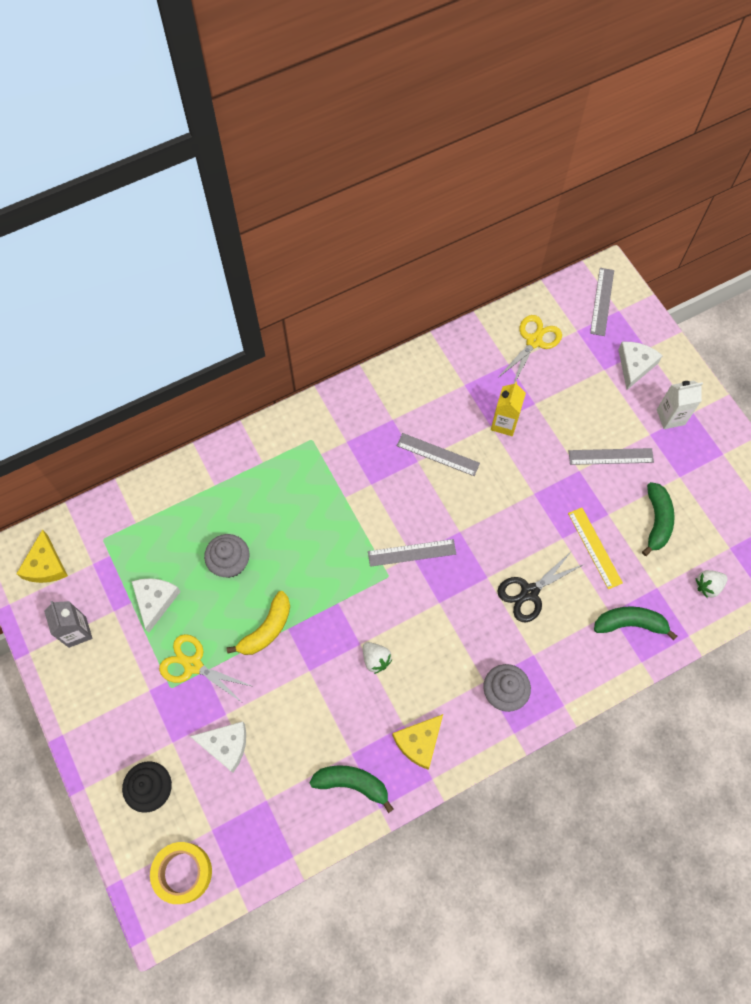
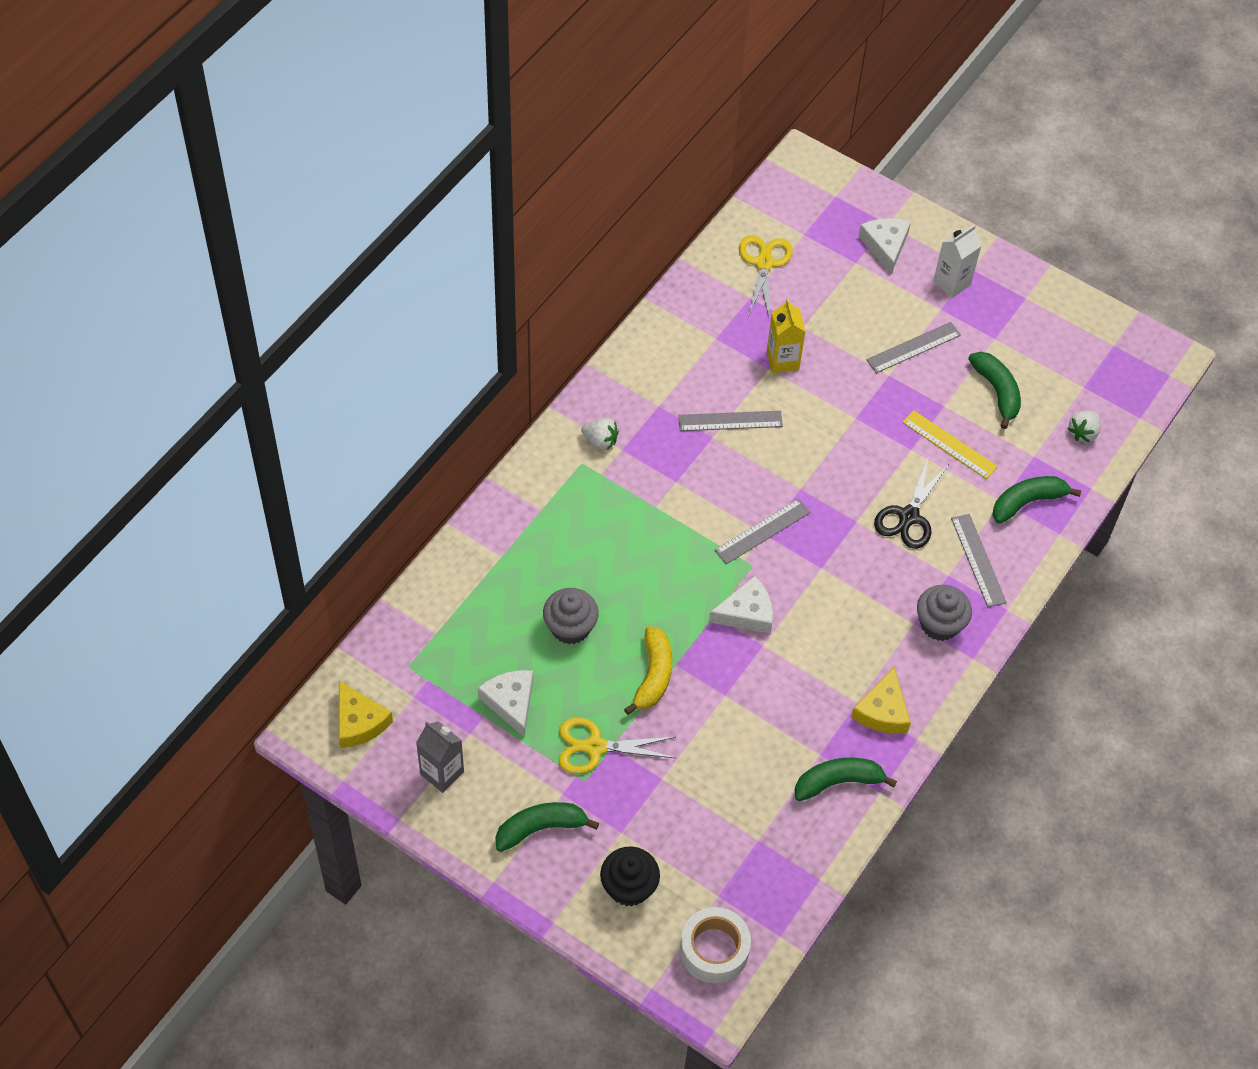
camera: 30 degrees left, 10 degrees down
yellow tape [150,842,212,904] -> white tape [680,907,751,983]
white cheese [190,721,246,773] -> white cheese moved to [709,576,773,633]
white strawberry [363,642,392,674] -> white strawberry moved to [581,418,619,450]
grey ruler [590,268,614,336] -> grey ruler moved to [951,514,1007,607]
none -> green banana [495,802,599,852]

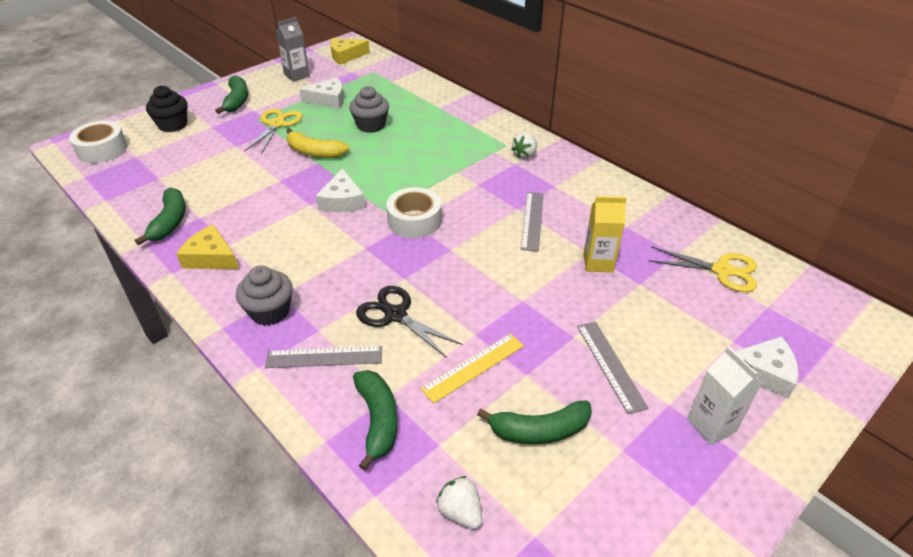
camera: 105 degrees right, 15 degrees down
grey ruler [715,499,811,564] -> white tape [386,187,442,238]

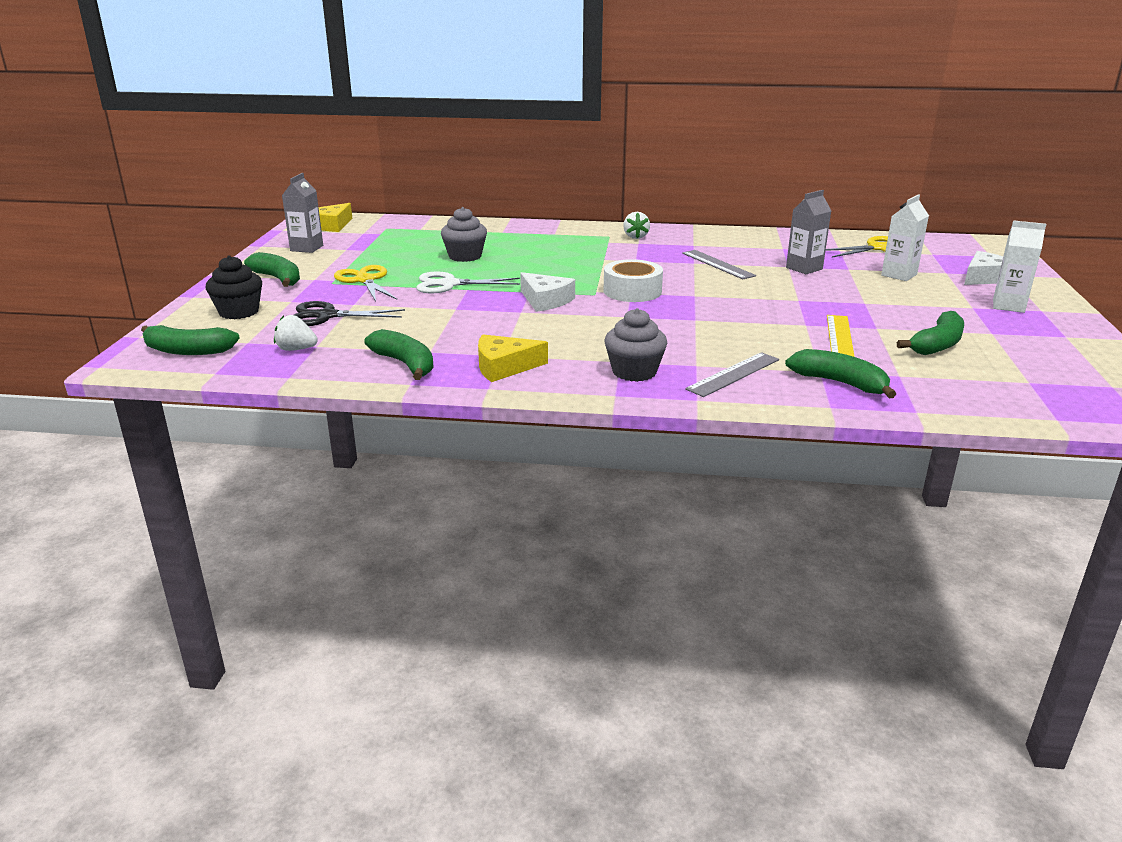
camera: 40 degrees left, 15 degrees down
white tape [69,121,127,163] -> green banana [141,325,240,355]
yellow banana [286,128,349,158] -> white scissors [416,272,520,293]
white cheese [299,77,344,109] -> none
black scissors [356,286,462,358] -> black scissors moved to [294,301,405,326]
white strawberry [436,476,482,529] -> white strawberry moved to [274,315,318,351]
grey ruler [577,322,649,414] -> none
yellow carton [583,196,627,272] -> grey carton [786,190,831,274]
none -> white carton [881,194,929,281]

